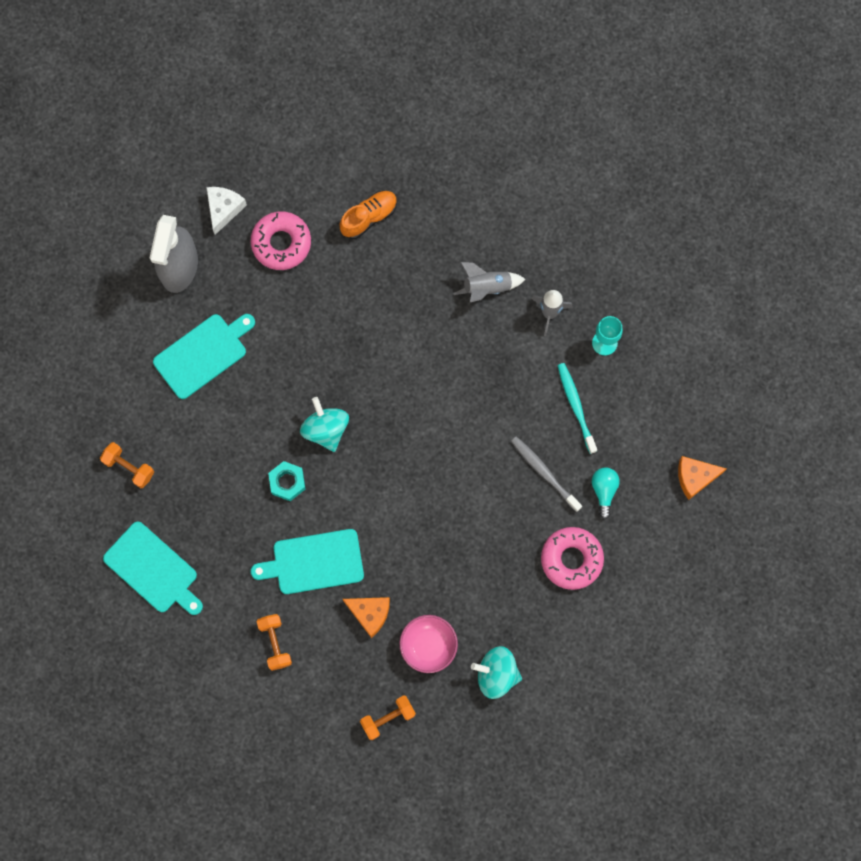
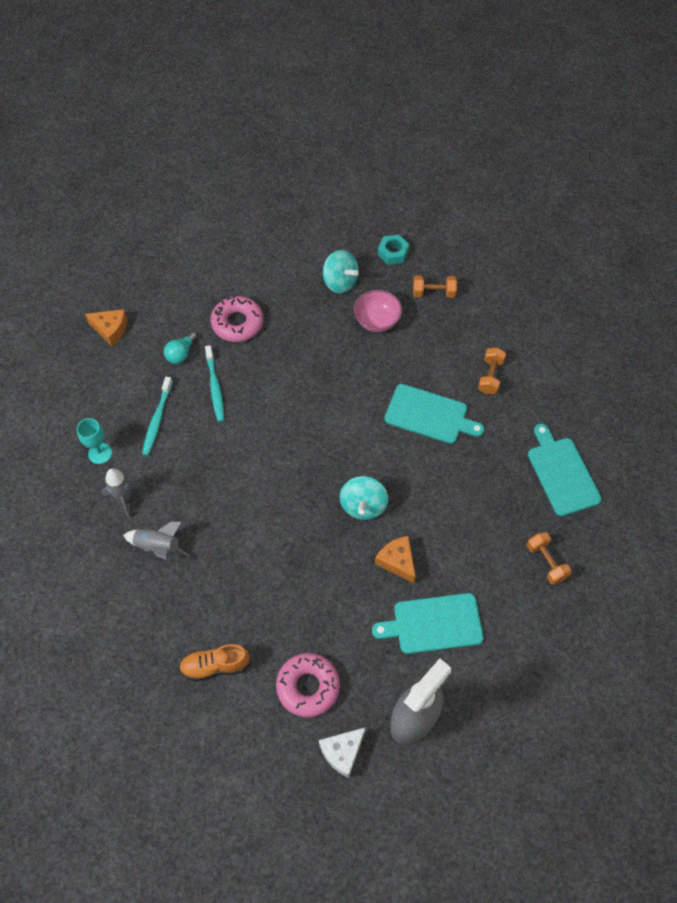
camera: 150 degrees left, 15 degrees down
turquoise nut [268,461,306,501] -> turquoise nut moved to [378,235,409,265]
orange cheese [343,597,390,638] -> orange cheese moved to [375,536,416,583]
grey toothbrush [511,436,582,512] -> turquoise toothbrush [205,345,224,422]

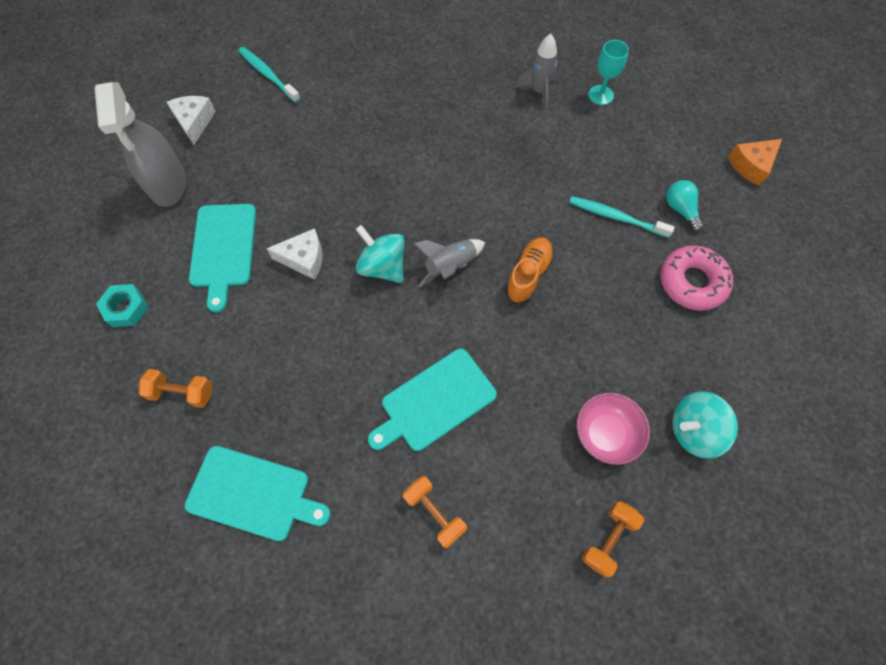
camera: 125 degrees right, 5 degrees up
grey rocket [123,522,190,560] -> grey rocket moved to [413,239,485,288]
turquoise toothbrush [142,377,173,456] -> turquoise toothbrush moved to [238,47,301,103]
orange shoe [179,644,250,681] -> orange shoe moved to [505,237,554,303]
pink donut [276,653,340,718] -> none
turquoise cutting board [372,593,484,654] -> turquoise cutting board turned 150 degrees clockwise [189,204,256,313]
orange cheese [375,536,416,583] -> white cheese [266,228,323,280]
turquoise nut [378,235,409,265] -> turquoise nut moved to [96,284,149,327]

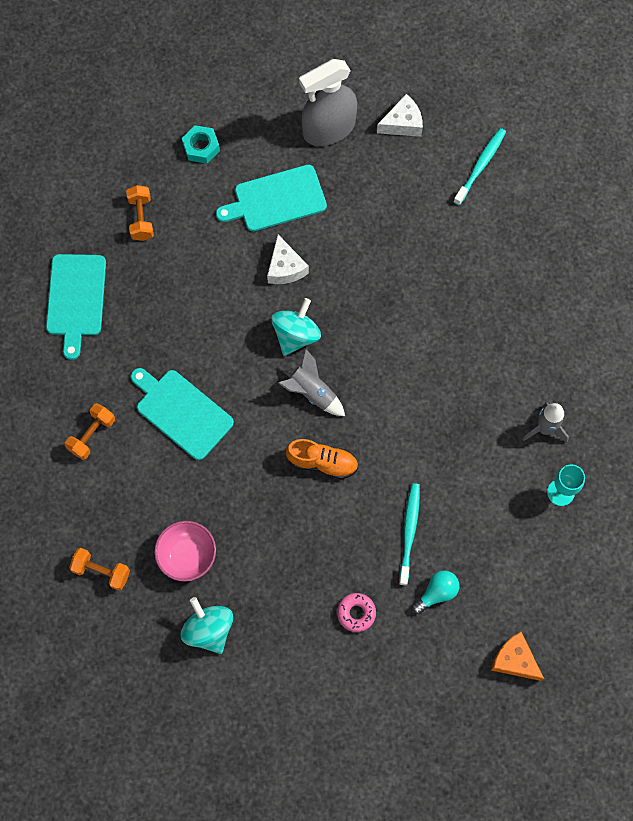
camera: 75 degrees right, 5 degrees up
pink donut [660,245,733,311] -> pink donut [337,593,376,632], size x0.58

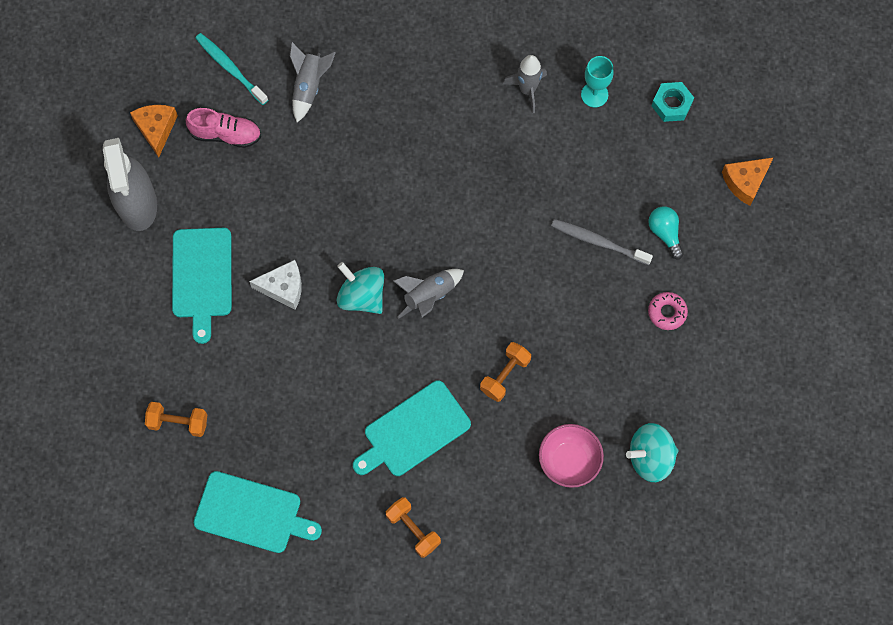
camera: 75 degrees left, 0 degrees up
orange dumbbell [69,548,130,591] -> orange dumbbell moved to [480,342,531,402]
turquoise nut [182,125,220,164] -> turquoise nut moved to [652,82,694,122]
orange shoe [286,439,358,479] -> none
white cheese [377,94,423,137] -> orange cheese [130,105,178,157]
turquoise toothbrush [399,483,420,586] -> grey toothbrush [551,219,653,265]
none -> pink shoe [186,108,261,148]
none -> grey rocket [290,42,335,122]

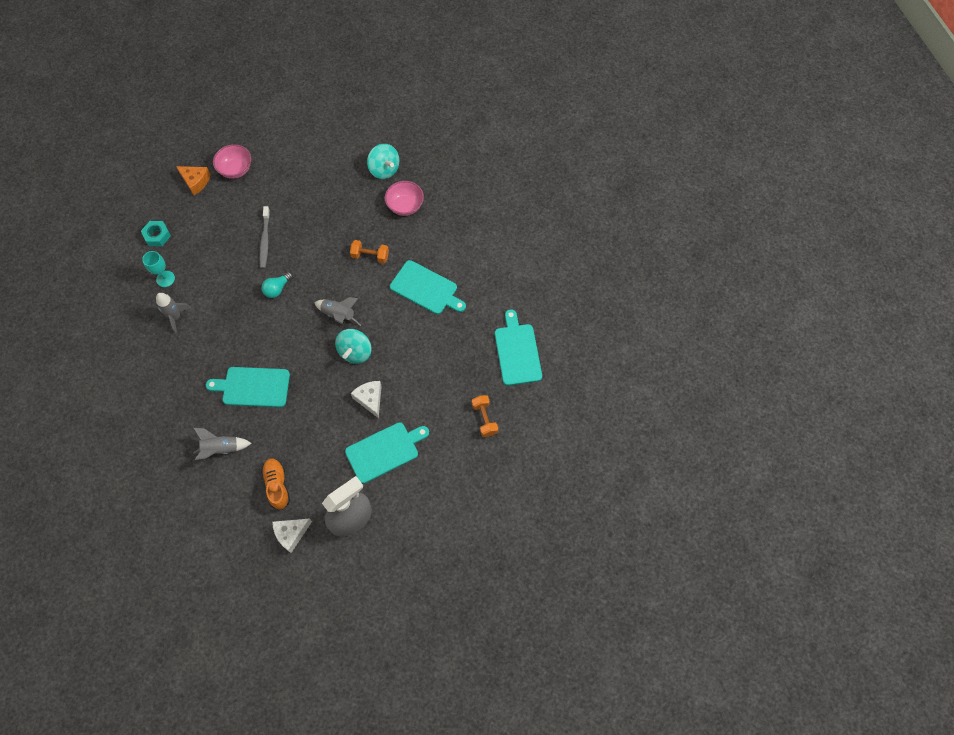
camera: 115 degrees left, 5 degrees down
orange cheese [130,105,178,157] -> white cheese [272,518,312,553]
pink shoe [186,108,261,148] -> orange shoe [261,458,290,510]
turquoise toothbrush [195,33,268,105] -> none
orange dumbbell [386,497,441,558] -> none
turquoise light bulb [648,206,684,259] -> turquoise light bulb moved to [261,272,293,298]
pink donut [648,292,688,330] -> none
none -> turquoise cutting board [206,367,290,407]
none -> pink bowl [213,144,251,179]

